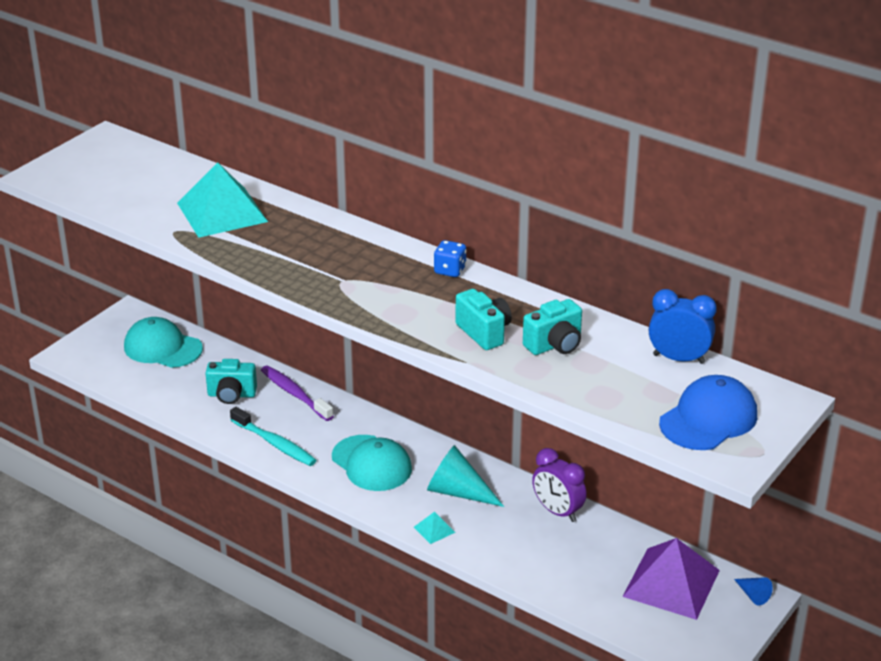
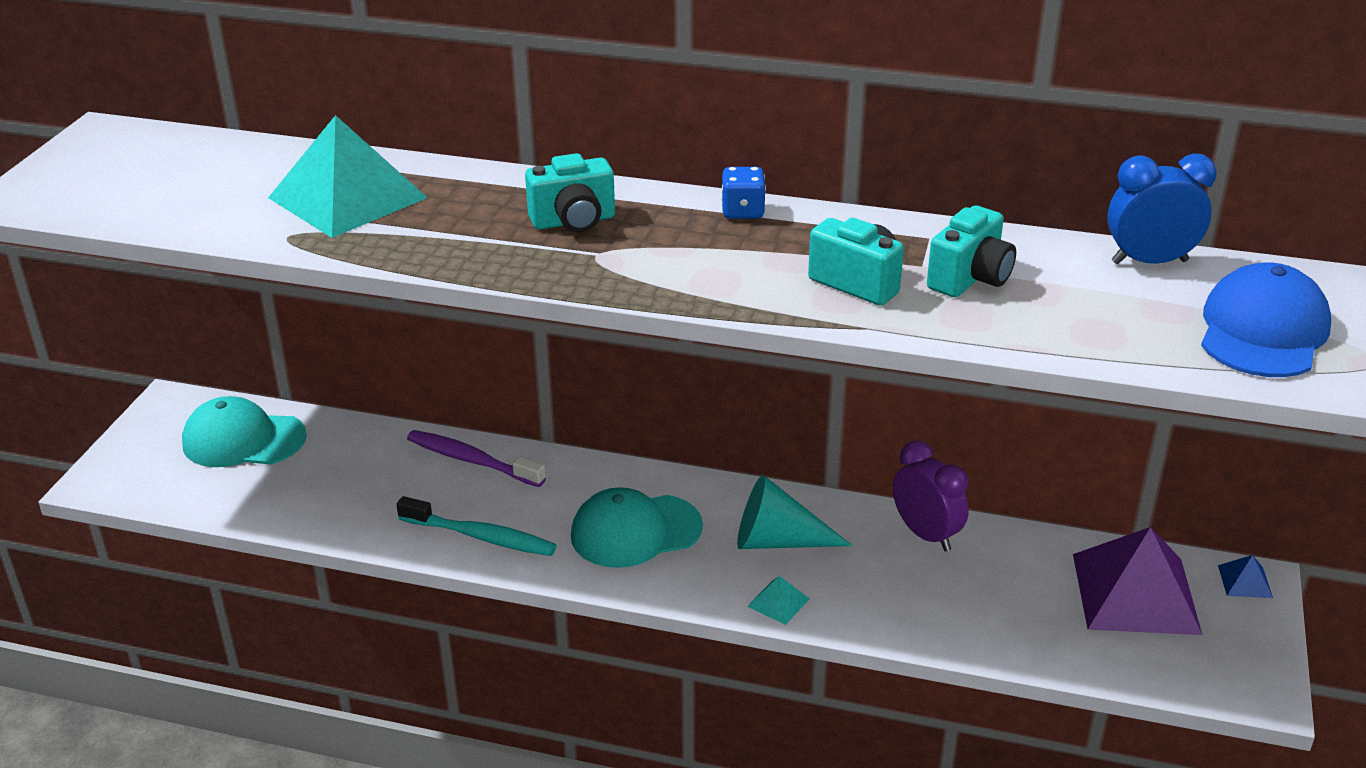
camera: 20 degrees left, 0 degrees up
turquoise camera [205,359,257,404] -> turquoise camera moved to [525,153,615,232]
turquoise cap [332,435,412,491] -> turquoise cap turned 135 degrees clockwise [571,487,703,568]
purple clock [532,448,587,522] -> purple clock turned 150 degrees counterclockwise [893,440,969,552]
blue cone [734,577,773,605] -> blue pyramid [1218,555,1273,598]

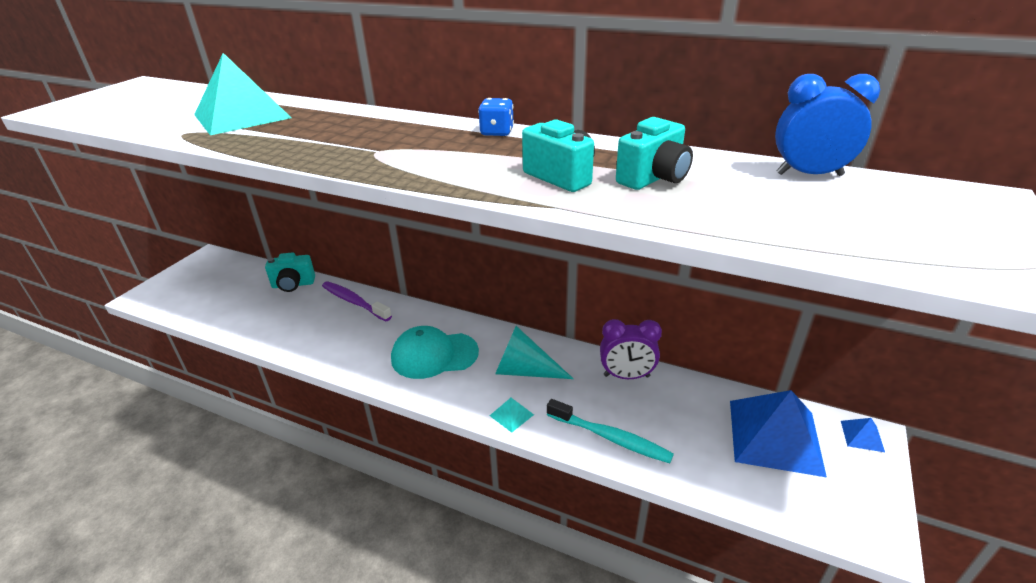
camera: 10 degrees right, 0 degrees up
turquoise cap [182,396,307,467] -> none
turquoise toothbrush [396,496,557,556] -> turquoise toothbrush moved to [547,399,674,463]
turquoise camera [525,153,615,232] -> turquoise camera moved to [265,252,315,292]
purple clock [893,440,969,552] -> purple clock turned 120 degrees clockwise [600,319,662,379]
purple pyramid [1073,527,1202,635] -> blue pyramid [730,390,827,478]
blue cap [1201,262,1331,377] -> none

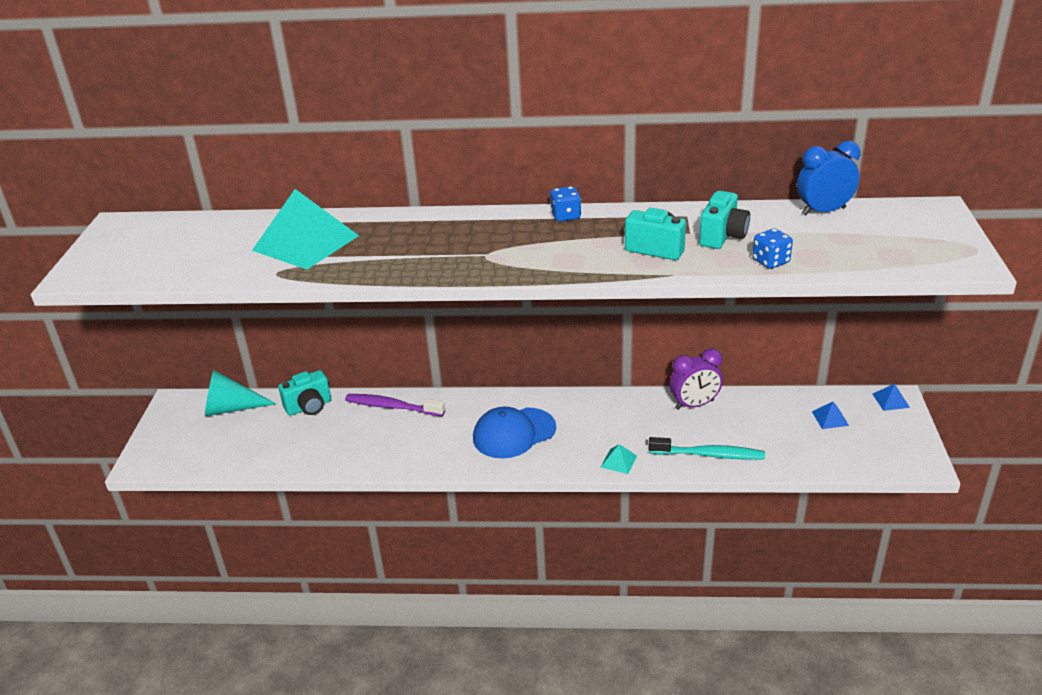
camera: 20 degrees left, 0 degrees up
turquoise cap [391,326,479,379] -> blue cap [473,407,556,458]
turquoise cone [495,326,574,379] -> turquoise cone moved to [205,370,276,416]
blue pyramid [730,390,827,478] -> blue pyramid [812,402,849,429], size x0.41
none -> blue dice [752,228,793,269]

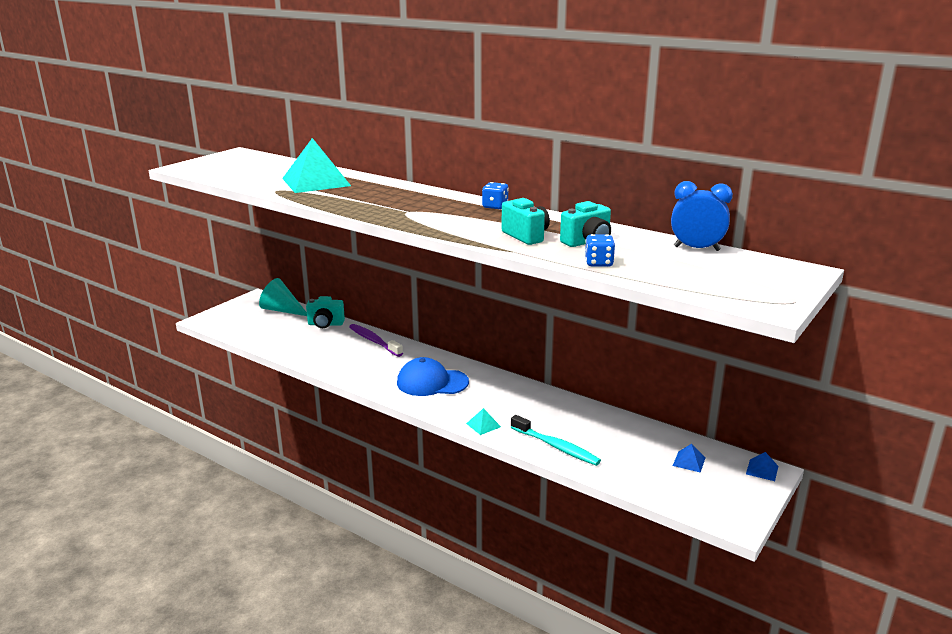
camera: 30 degrees right, 10 degrees down
purple clock [669,348,723,410] -> none

